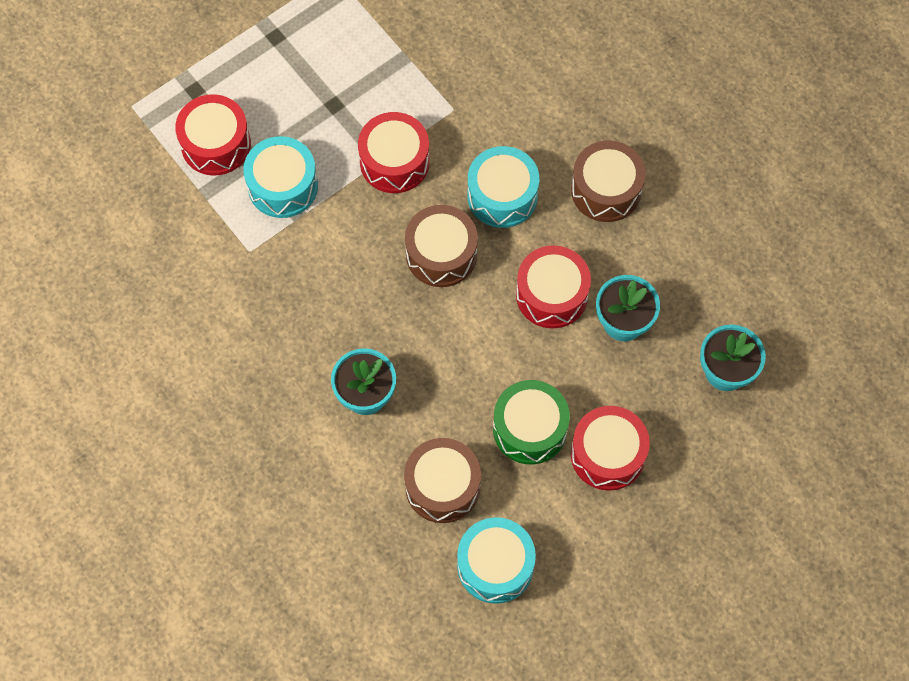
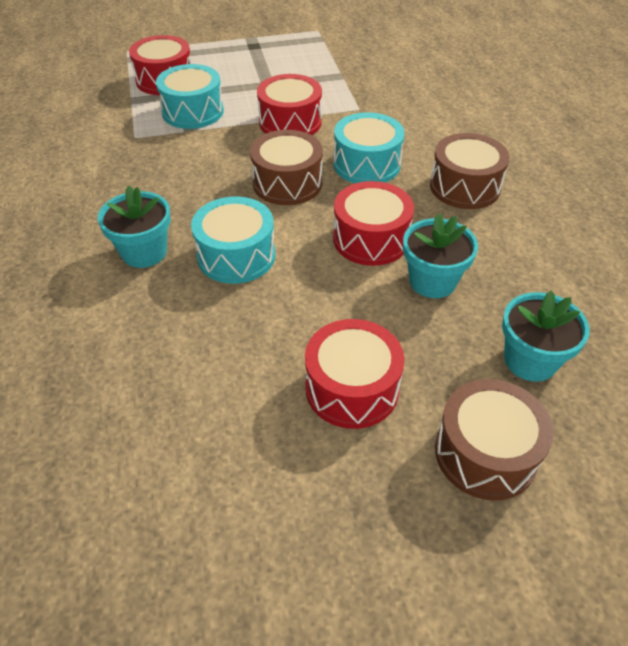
camera: 25 degrees right, 20 degrees down
brown drum [404,438,481,523] -> brown drum moved to [435,379,554,501]
turquoise drum [457,517,536,604] -> turquoise drum moved to [191,196,275,284]
green drum [493,380,570,464] -> none

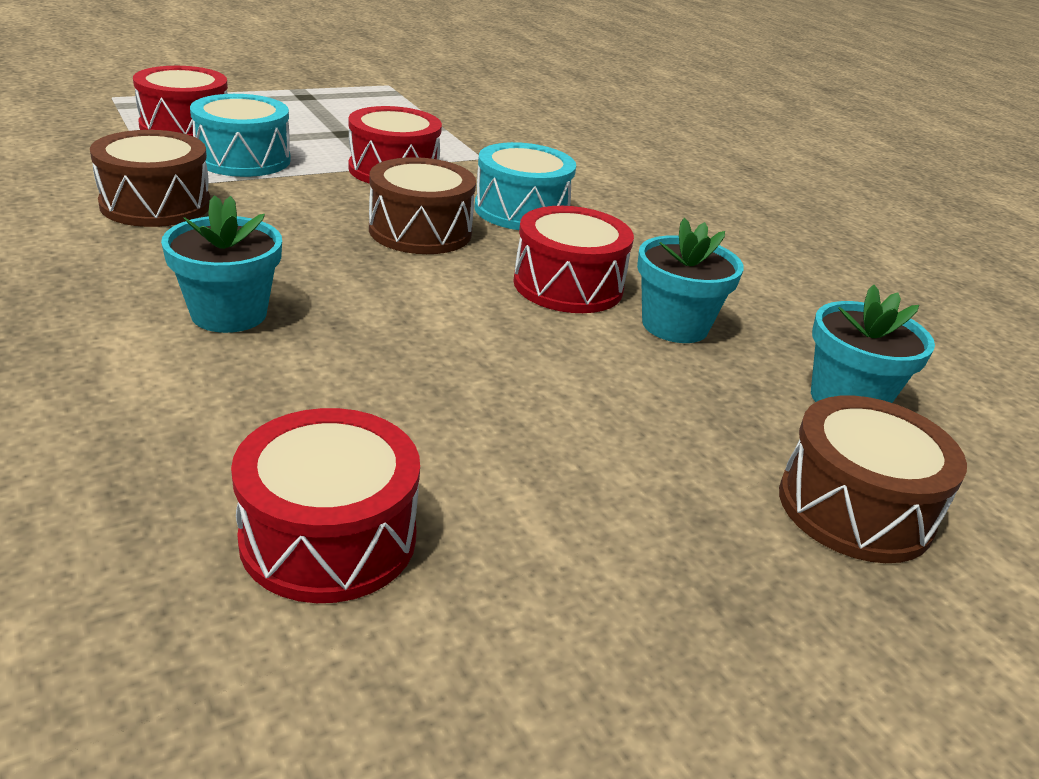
camera: 20 degrees left, 15 degrees down
turquoise drum [191,196,275,284] -> none
red drum [305,319,404,429] -> red drum moved to [231,408,420,603]
brown drum [430,133,510,209] -> brown drum moved to [90,130,211,227]

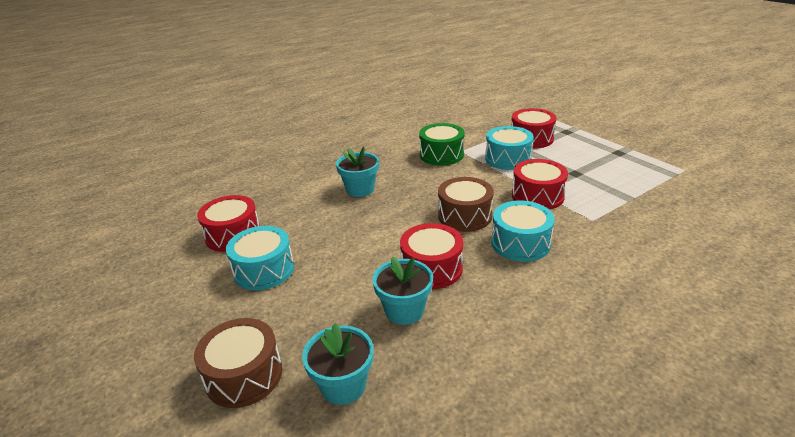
camera: 90 degrees right, 0 degrees up
brown drum [90,130,211,227] -> green drum [419,123,465,166]
none -> turquoise drum [226,226,294,290]

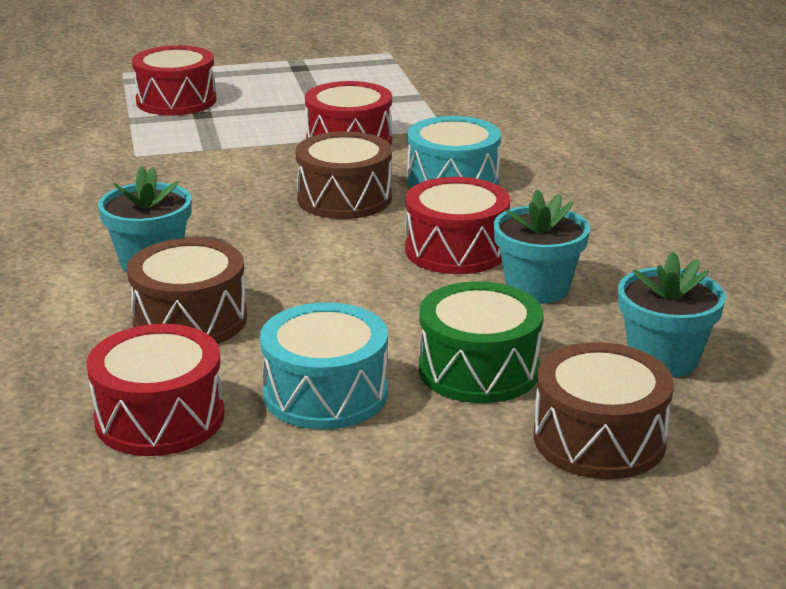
camera: 70 degrees left, 5 degrees down
green drum [419,123,465,166] -> green drum moved to [419,281,544,403]
turquoise drum [485,126,534,170] -> none
none -> brown drum [127,238,247,344]

